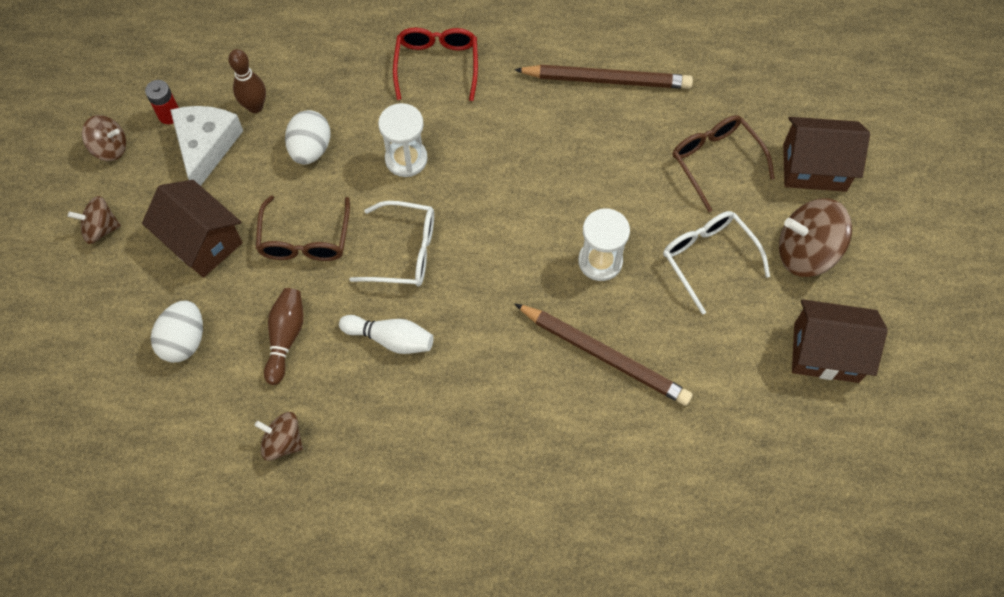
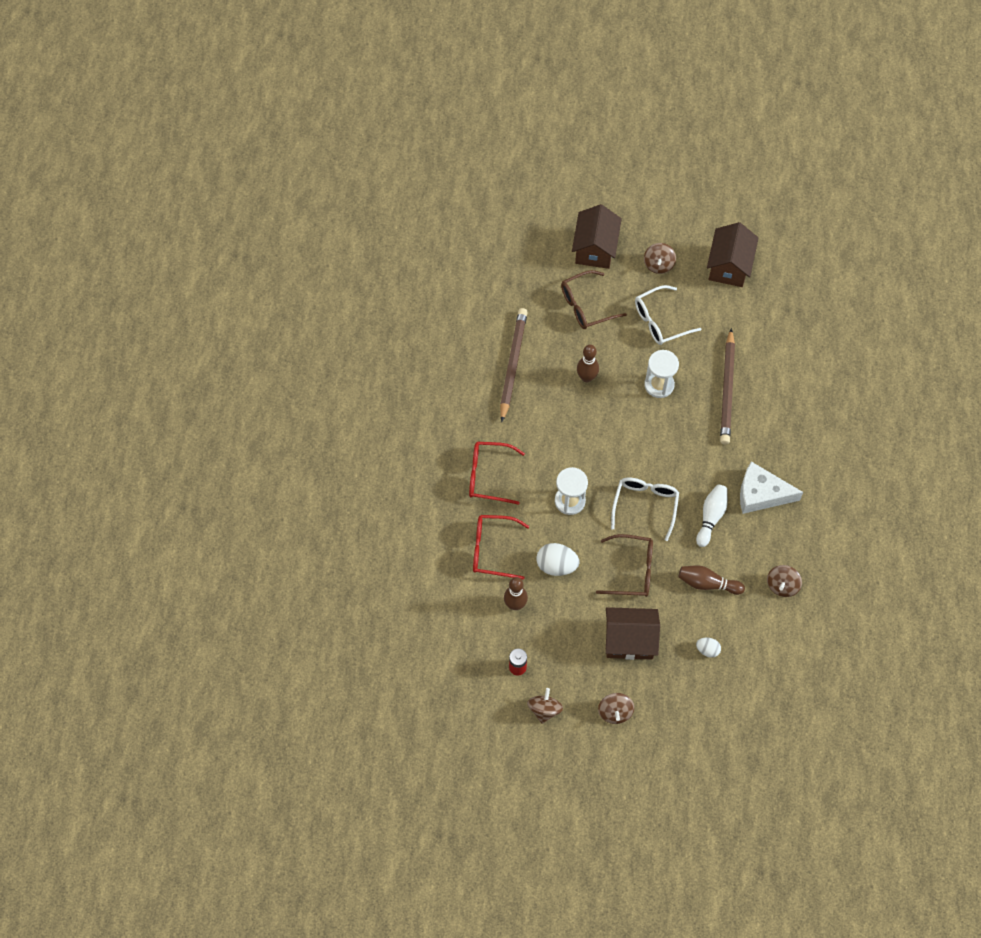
camera: 85 degrees left, 0 degrees up
brown house [142,180,243,278] -> brown house turned 45 degrees clockwise [605,607,660,660]
white egg [151,300,203,363] -> white egg [696,638,721,658], size x0.58
white cheese [170,106,243,186] -> white cheese moved to [740,462,803,514]
brown pencil [514,303,693,406] -> brown pencil turned 150 degrees clockwise [720,328,735,444]
brown spinning top [779,198,852,277] -> brown spinning top [644,243,676,274], size x0.60
none -> red glasses [473,515,529,580]
none -> brown bowling pin [577,345,599,382]

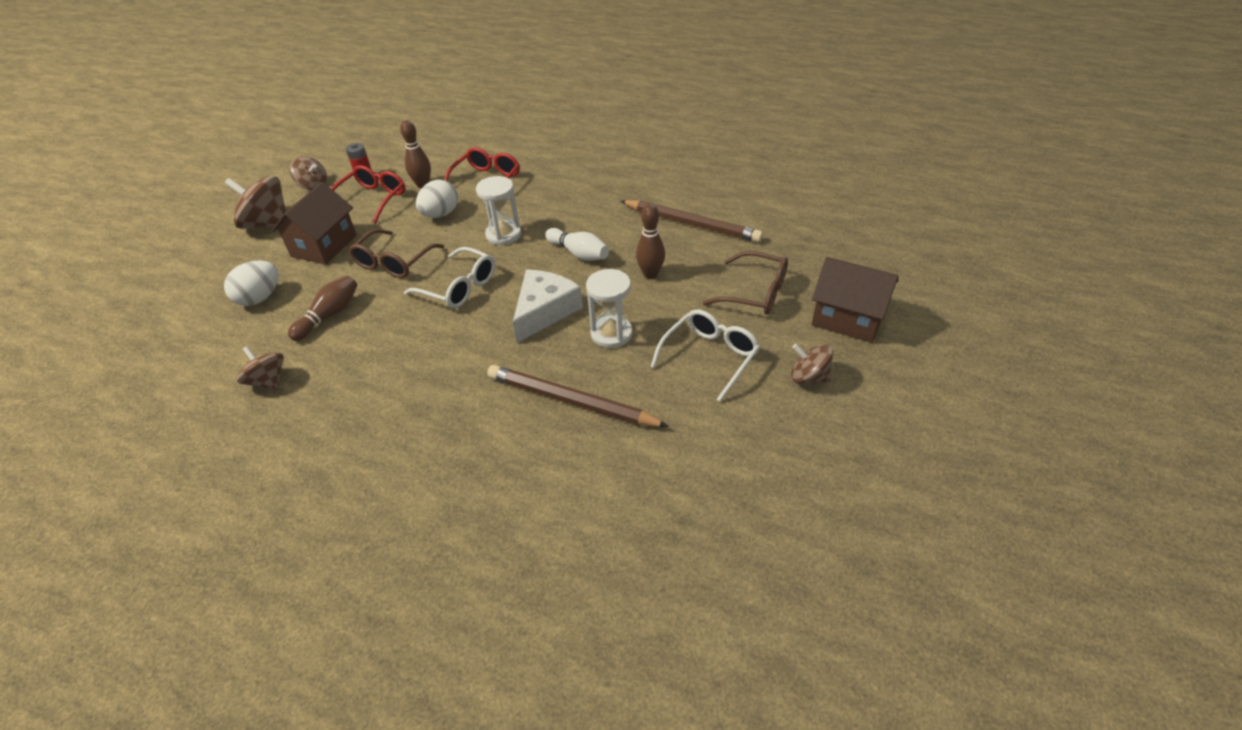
camera: 110 degrees right, 20 degrees down
red glasses [469,442,525,505] -> red glasses moved to [331,165,406,224]
brown glasses [561,270,627,329] -> brown glasses turned 120 degrees clockwise [703,251,788,315]
brown spinning top [598,693,634,724] -> brown spinning top [225,176,286,229], size x1.67
white glasses [635,285,701,345] -> white glasses turned 45 degrees clockwise [651,309,760,402]
white bowling pin [696,484,728,547] -> white bowling pin moved to [545,228,609,261]
white egg [696,638,721,658] -> white egg [224,260,279,306], size x1.73
brown house [707,222,759,287] -> none
white cheese [740,462,803,514] -> white cheese moved to [513,270,583,343]

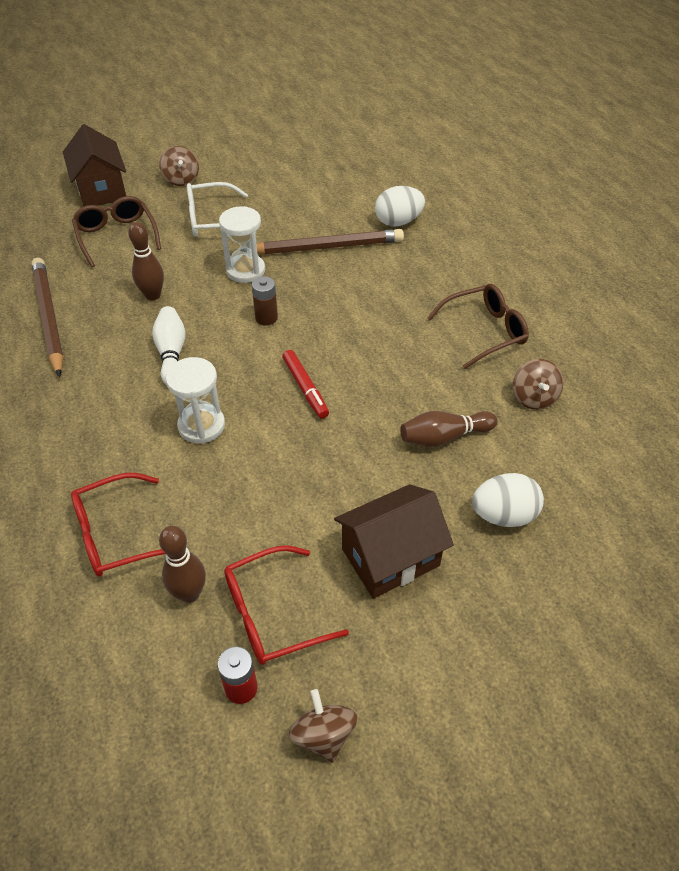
camera: 140 degrees left, 5 degrees up
brown spinning top [225,176,286,229] -> none
brown glasses [348,229,444,278] -> brown glasses moved to [427,284,529,369]
white glasses [404,247,495,308] -> red marker [282,350,329,419]
white egg [416,179,458,218] -> white egg moved to [375,186,425,226]
brown pencil [487,365,669,427] -> brown pencil turned 75 degrees counterclockwise [257,229,404,254]
white cheese [513,270,583,343] -> brown battery [252,276,278,325]

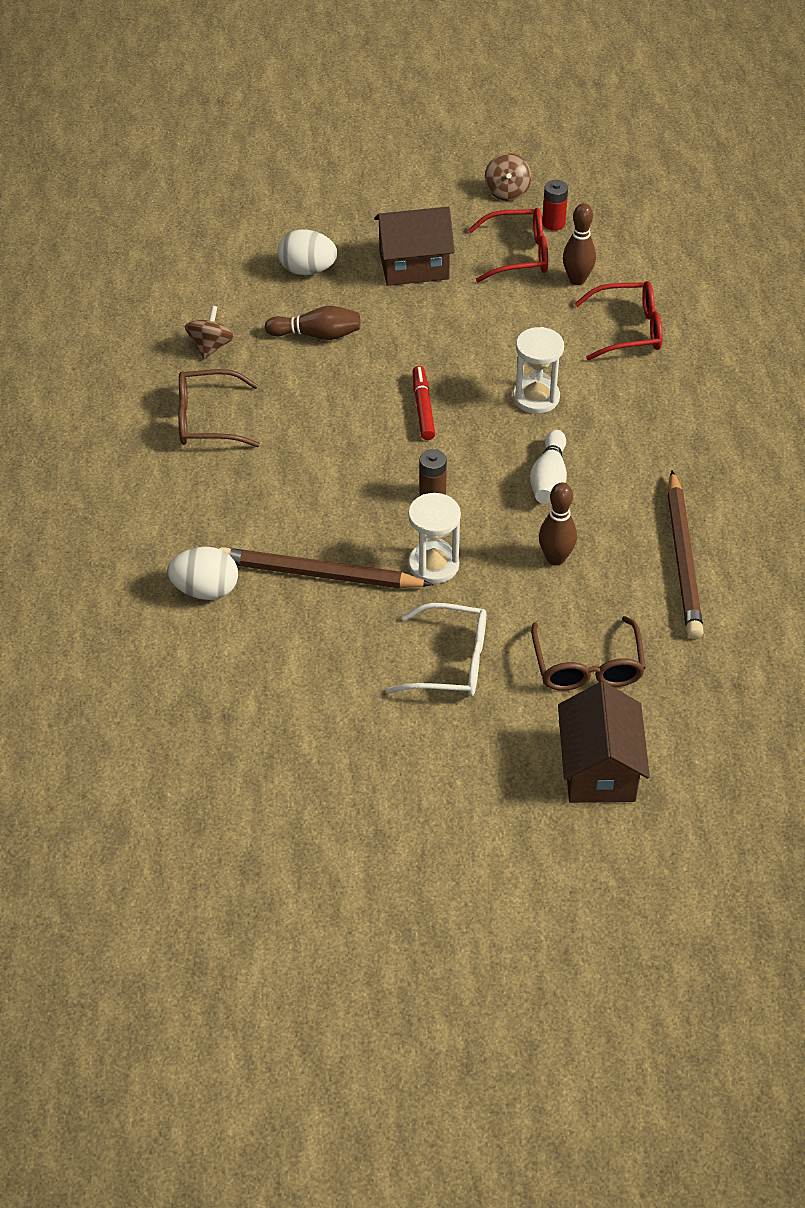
camera: 160 degrees left, 0 degrees up
brown spinning top [159,146,199,186] -> none

